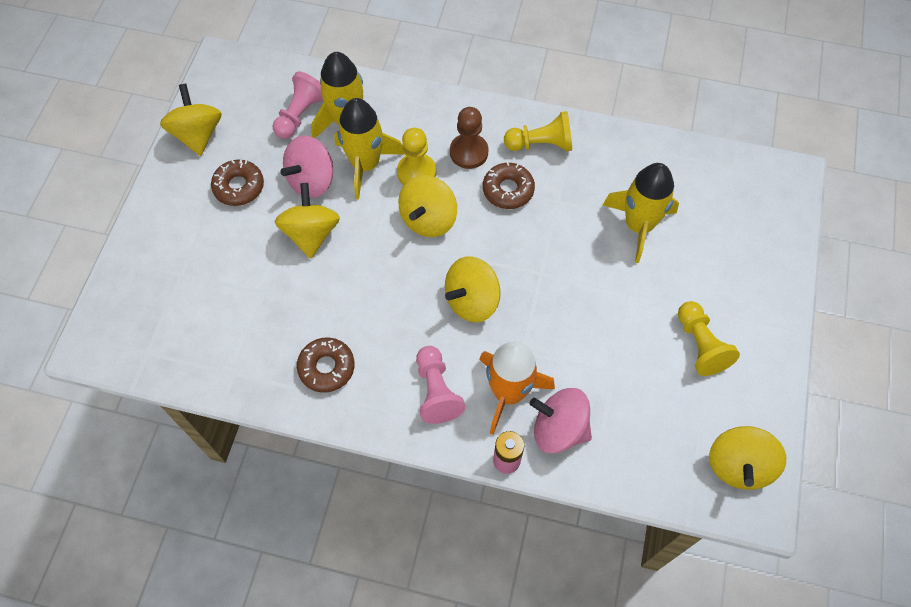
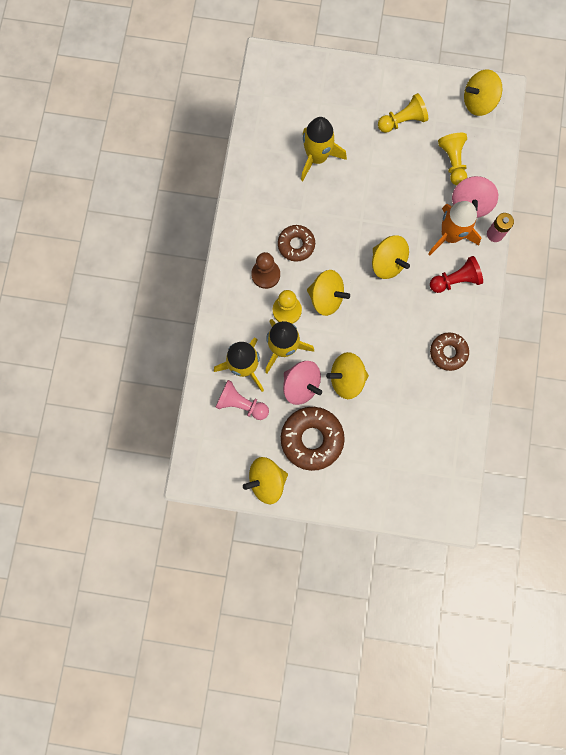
camera: 95 degrees left, 15 degrees up
brown donut [211,159,264,206] -> brown donut [281,407,345,471], size x1.61
pink pawn [416,346,465,424] -> red pawn [430,256,483,293]
yellow pawn [504,111,572,151] -> yellow pawn moved to [438,133,467,185]
yellow spinning top [709,426,786,490] -> yellow spinning top turned 150 degrees clockwise [464,69,502,116]

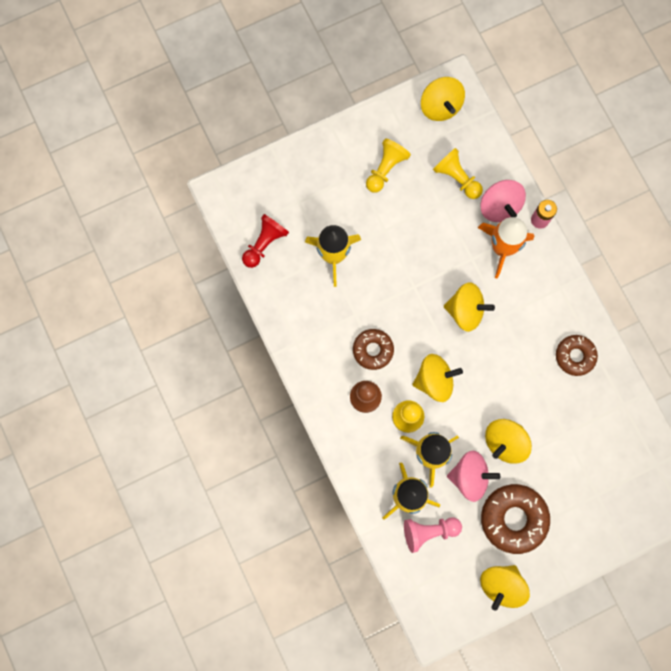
camera: 35 degrees left, 0 degrees up
red pawn [430,256,483,293] -> red pawn moved to [242,214,289,268]
yellow spinning top [464,69,502,116] -> yellow spinning top turned 60 degrees counterclockwise [421,77,465,121]

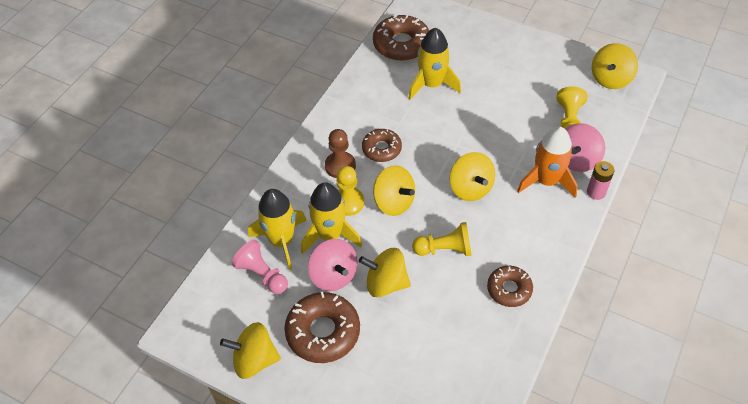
camera: 55 degrees right, 25 degrees down
red pawn [242,214,289,268] -> brown donut [373,14,429,61]
yellow pawn [366,138,411,193] -> yellow pawn moved to [412,222,472,256]

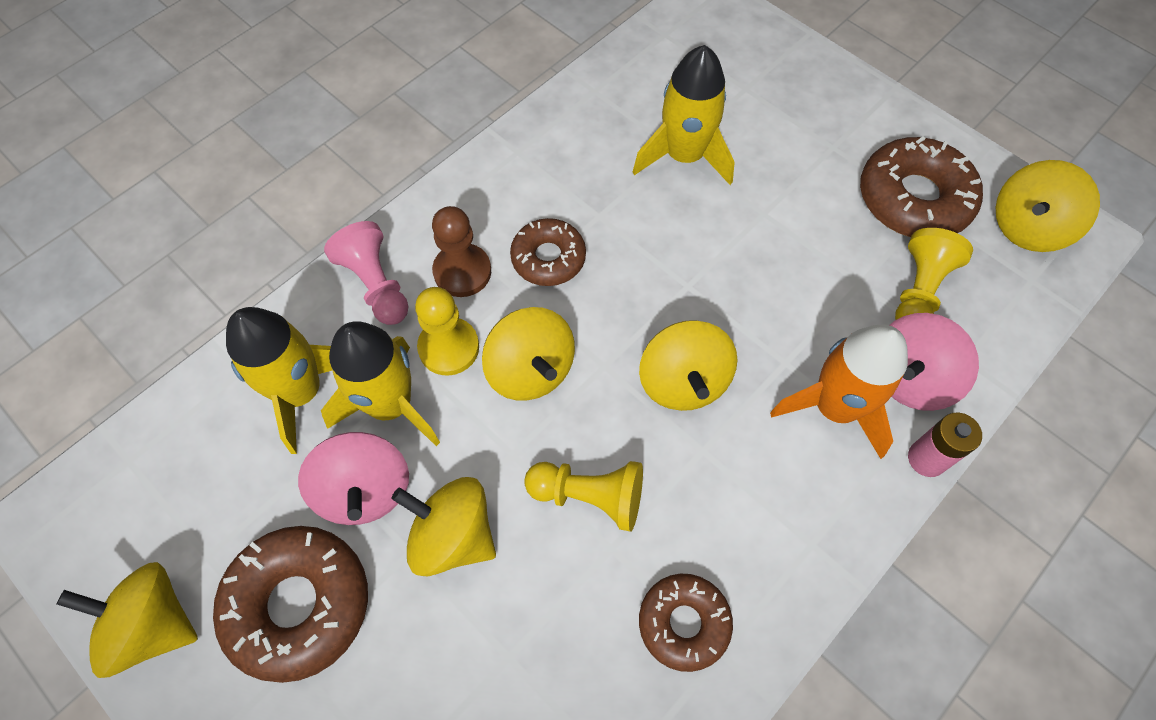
camera: 15 degrees right, 10 degrees up
pink pawn [232,240,288,294] -> pink pawn moved to [324,221,409,325]
brown donut [373,14,429,61] -> brown donut moved to [860,136,983,237]

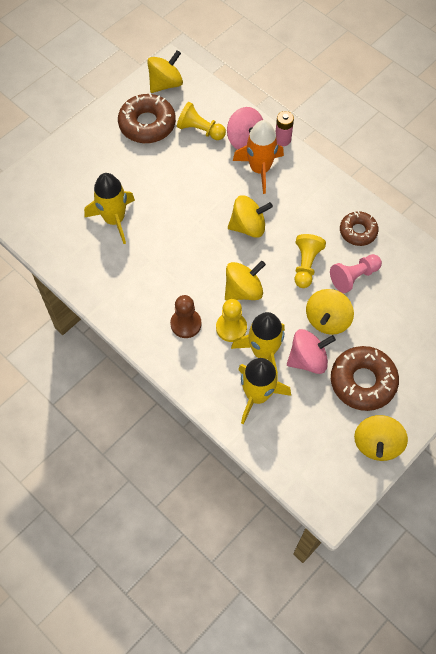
camera: 90 degrees left, 0 degrees up
pink pawn [324,221,409,325] -> pink pawn moved to [330,254,382,293]
brown donut [510,218,586,286] -> none
yellow spinning top [995,160,1100,252] -> yellow spinning top turned 90 degrees counterclockwise [147,50,183,93]

